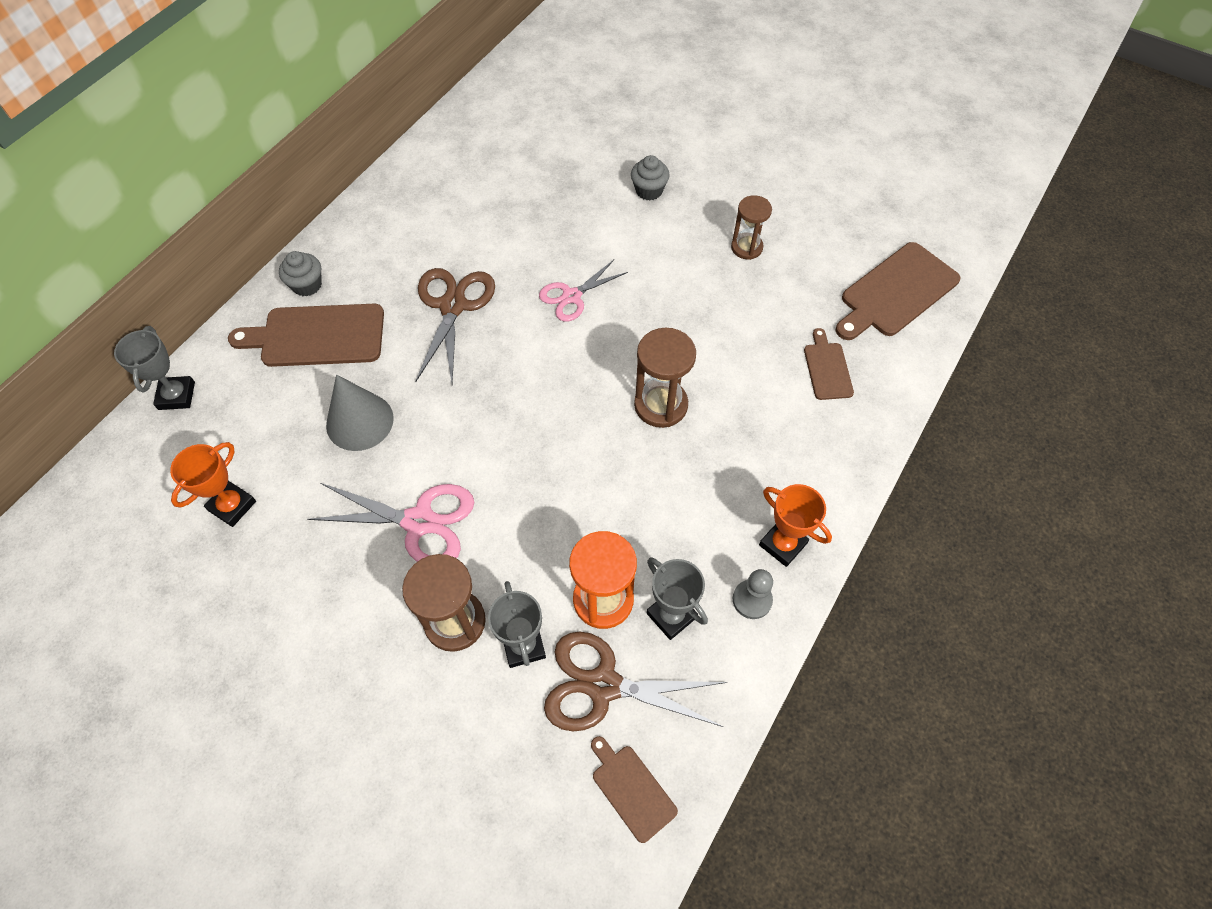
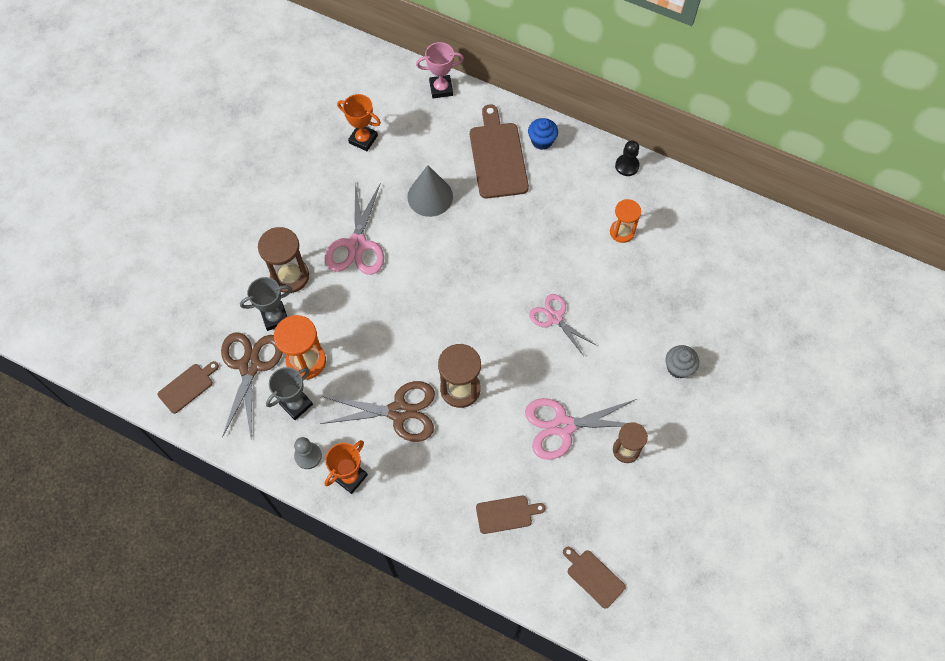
camera: 85 degrees right, 5 degrees up
grey trophy [114,326,195,410] -> pink trophy [416,42,464,99]
grey cupcake [279,251,322,297] -> blue cupcake [528,118,558,150]
brown scissors [415,268,495,383] -> brown scissors moved to [320,381,435,442]
brown cutting board [835,242,961,340] -> brown cutting board [563,547,626,609], size x0.54
none -> pink scissors [525,398,644,460]
none -> orange hourglass [610,199,641,243]
none -> black pawn [615,140,640,176]

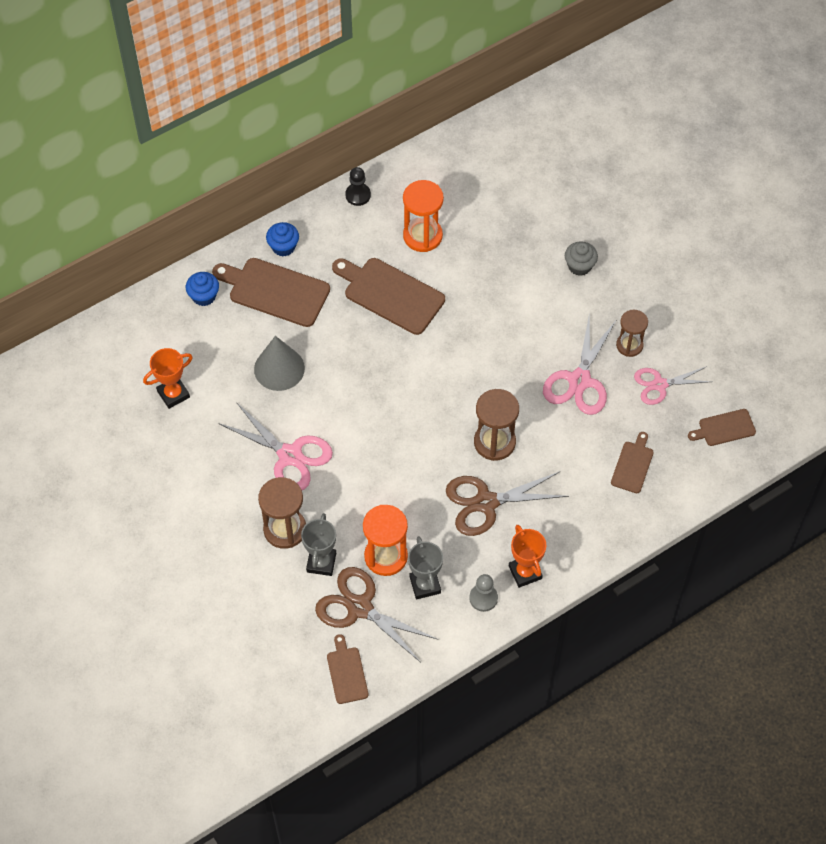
camera: 60 degrees left, 5 degrees down
brown scissors [320,381,435,442] -> brown scissors turned 135 degrees counterclockwise [446,471,569,536]
pink trophy [416,42,464,99] -> none
pink scissors [529,294,597,356] -> pink scissors moved to [634,366,711,405]
orange hourglass [610,199,641,243] -> orange hourglass [403,180,444,252], size x1.51
none -> blue cupcake [186,272,219,306]
none -> brown cutting board [332,258,445,335]

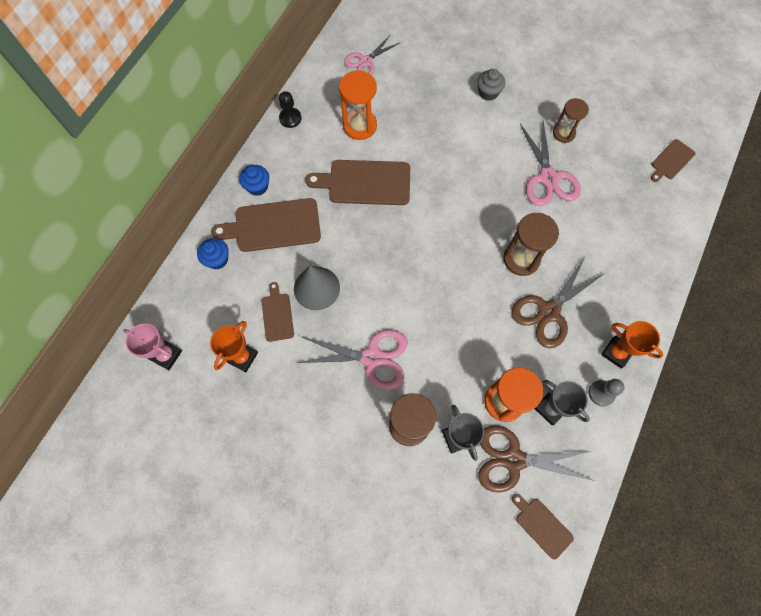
camera: 30 degrees left, 10 degrees up
brown cutting board [611,432,654,493] -> brown cutting board moved to [262,282,294,342]
pink scissors [634,366,711,405] -> pink scissors moved to [344,34,401,75]
none -> pink trophy [124,323,182,370]

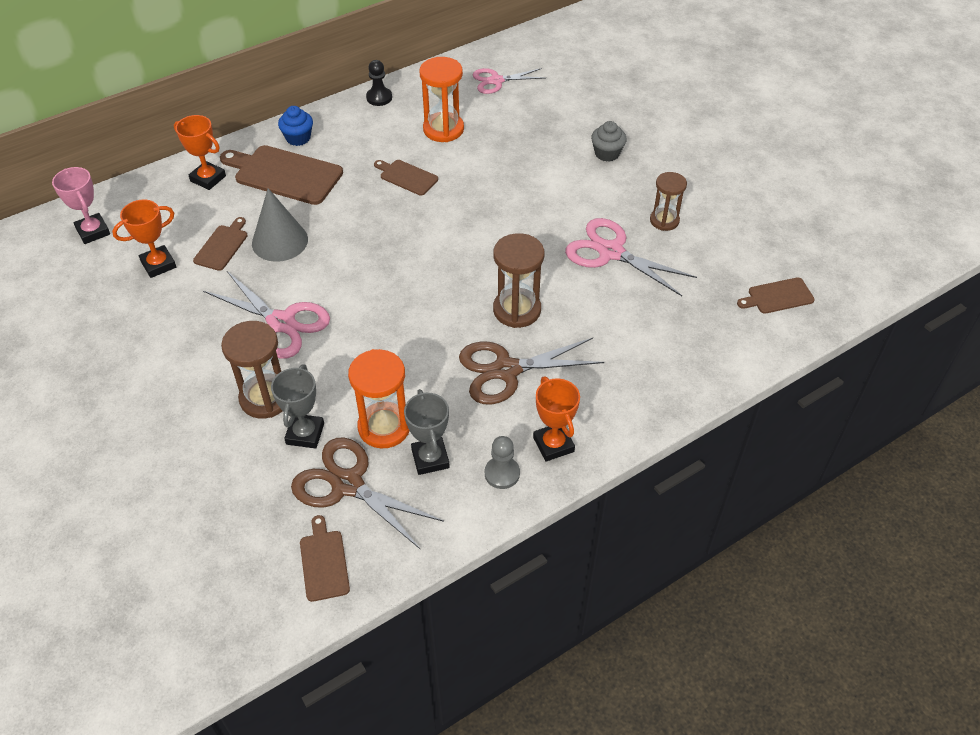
camera: 30 degrees right, 20 degrees down
blue cupcake [197,238,229,269] -> orange trophy [174,115,226,190]
brown cutting board [306,160,410,205] -> brown cutting board [374,160,438,196], size x0.54
pink scissors [520,121,581,206] -> pink scissors turned 105 degrees clockwise [565,218,697,296]

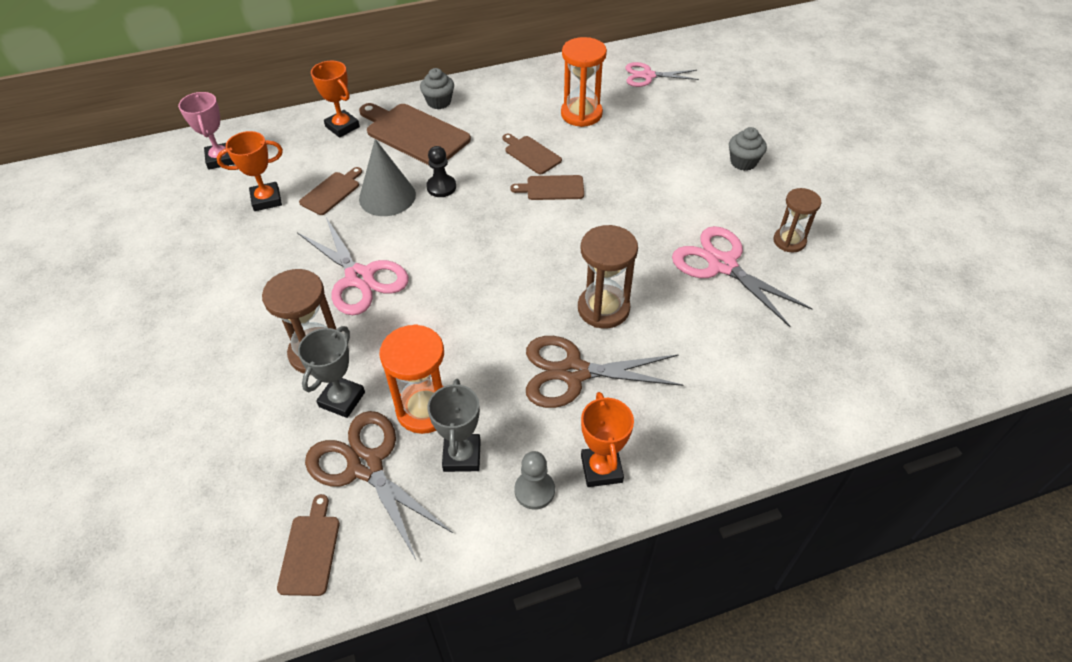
camera: 15 degrees right, 0 degrees up
blue cupcake [278,106,313,146] -> grey cupcake [420,68,454,109]
black pawn [366,60,392,106] -> black pawn moved to [426,146,456,197]
brown cutting board [737,277,815,314] -> brown cutting board moved to [510,175,584,200]

